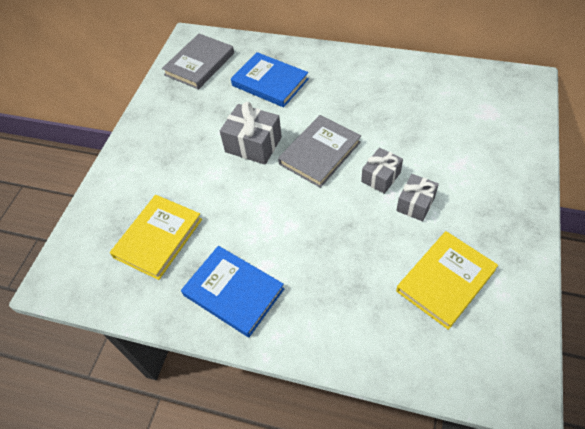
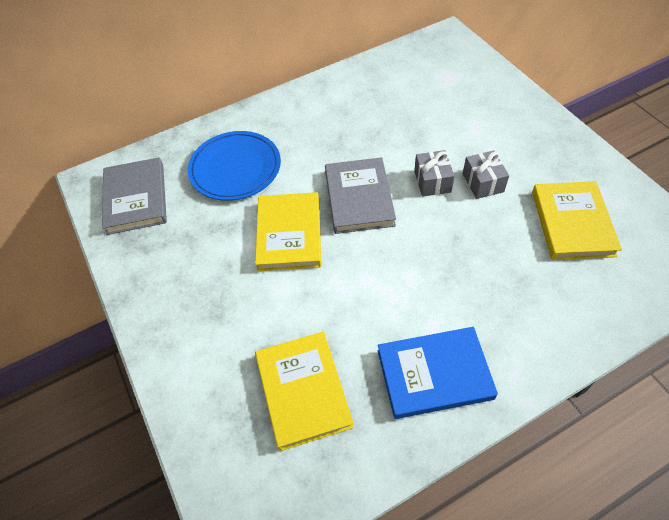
camera: 45 degrees left, 0 degrees up
grey gift [220,102,282,165] -> yellow book [255,192,321,271]
blue book [231,52,309,107] -> blue plate [188,131,281,201]

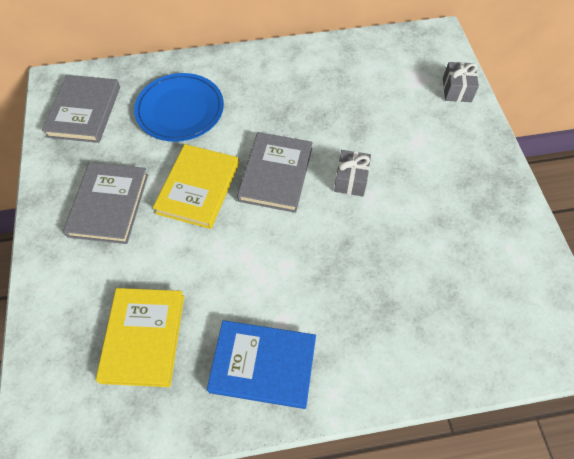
camera: 15 degrees right, 5 degrees up
grey gift [463,150,509,199] -> grey gift moved to [443,62,479,102]
yellow book [532,181,622,260] -> none
none -> grey book [63,162,148,244]

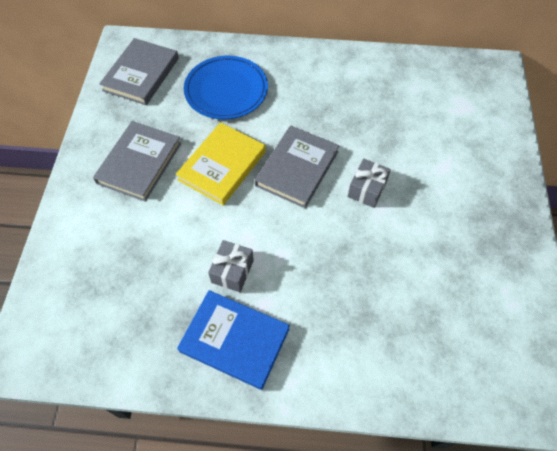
camera: 15 degrees right, 0 degrees up
yellow book [96,288,184,387] -> none
grey gift [443,62,479,102] -> grey gift moved to [208,240,254,292]

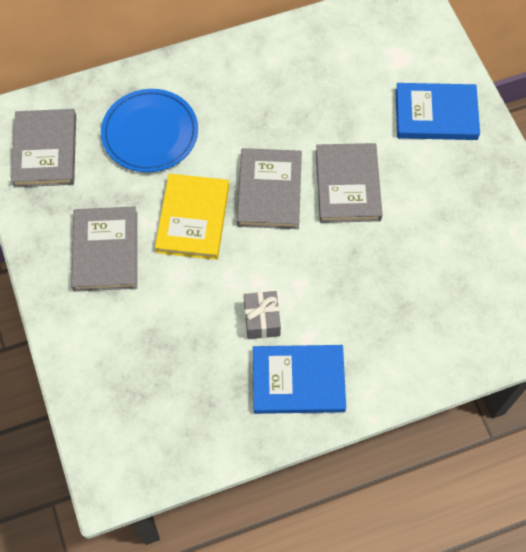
camera: 25 degrees left, 5 degrees up
grey gift [348,159,391,208] -> grey book [316,143,383,223]
none -> blue book [395,83,480,140]

